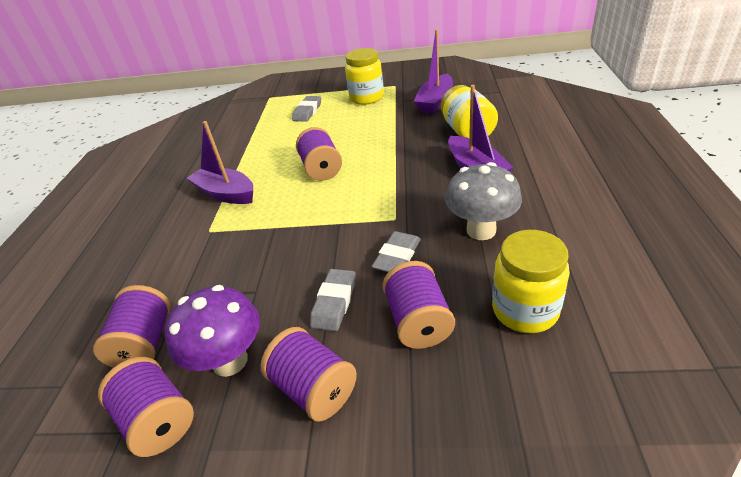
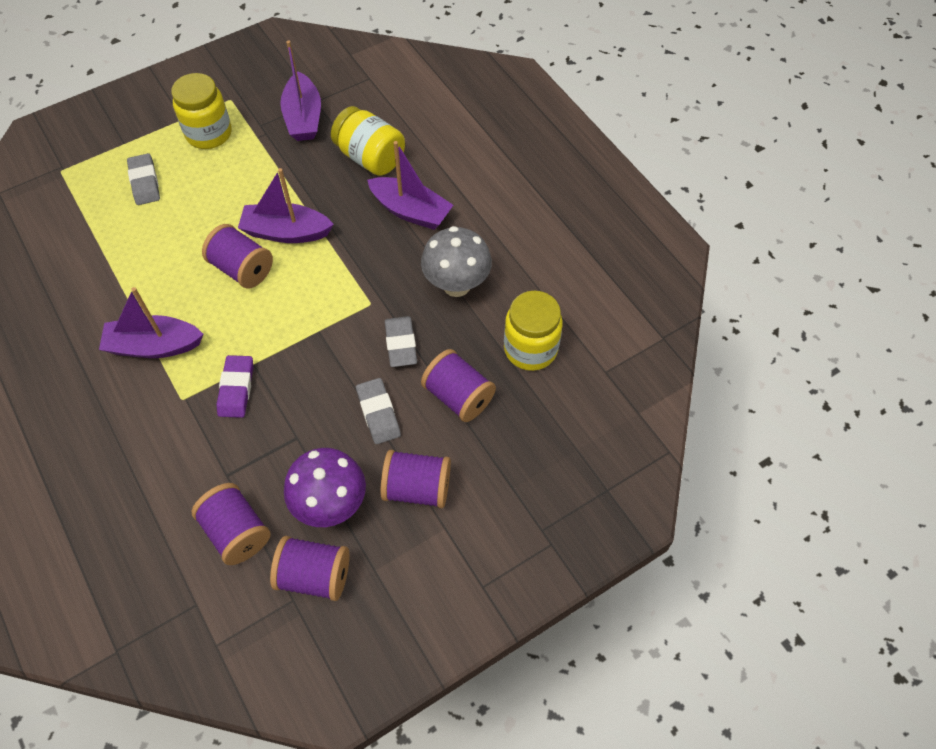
camera: 40 degrees left, 20 degrees up
none -> purple eraser [216,355,253,418]
none -> purple boat [238,168,334,243]

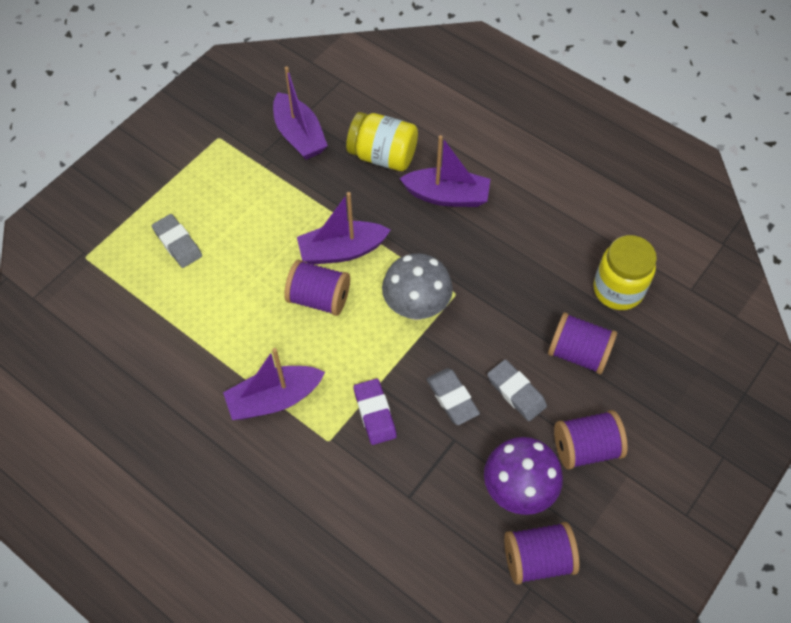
camera: 20 degrees left, 0 degrees up
yellow jar [171,73,232,149] -> none
purple spool [192,483,271,565] -> none
grey eraser [385,316,417,367] -> grey eraser moved to [426,368,480,425]
grey mushroom [421,226,492,297] -> grey mushroom moved to [382,253,453,320]

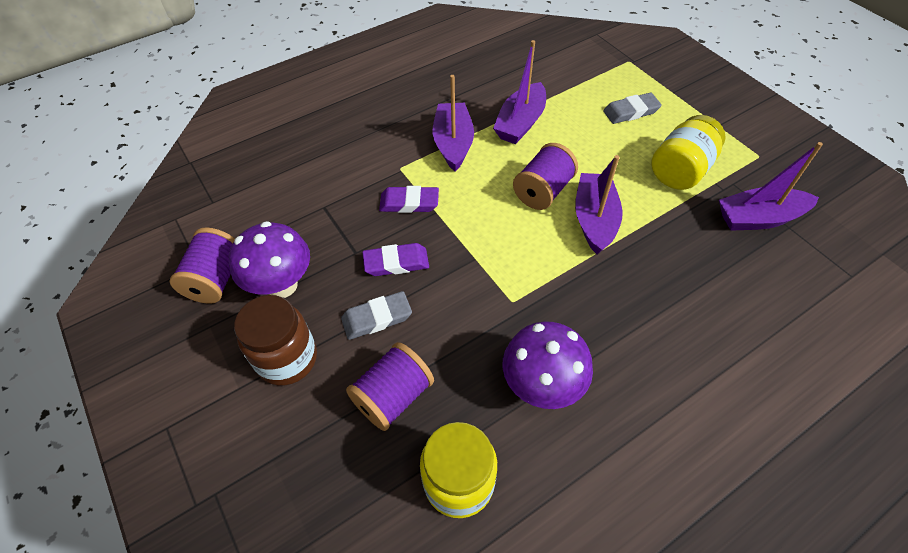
camera: 110 degrees right, 5 degrees down
yellow jar [346,112,418,171] -> yellow jar moved to [651,115,726,190]
grey mushroom [382,253,453,320] -> none
purple boat [399,135,490,207] -> purple boat moved to [493,40,546,144]
grey eraser [426,368,480,425] -> purple eraser [362,243,429,276]
purple spool [554,410,628,470] -> brown jar [234,295,317,386]
none -> purple mushroom [503,321,593,409]

